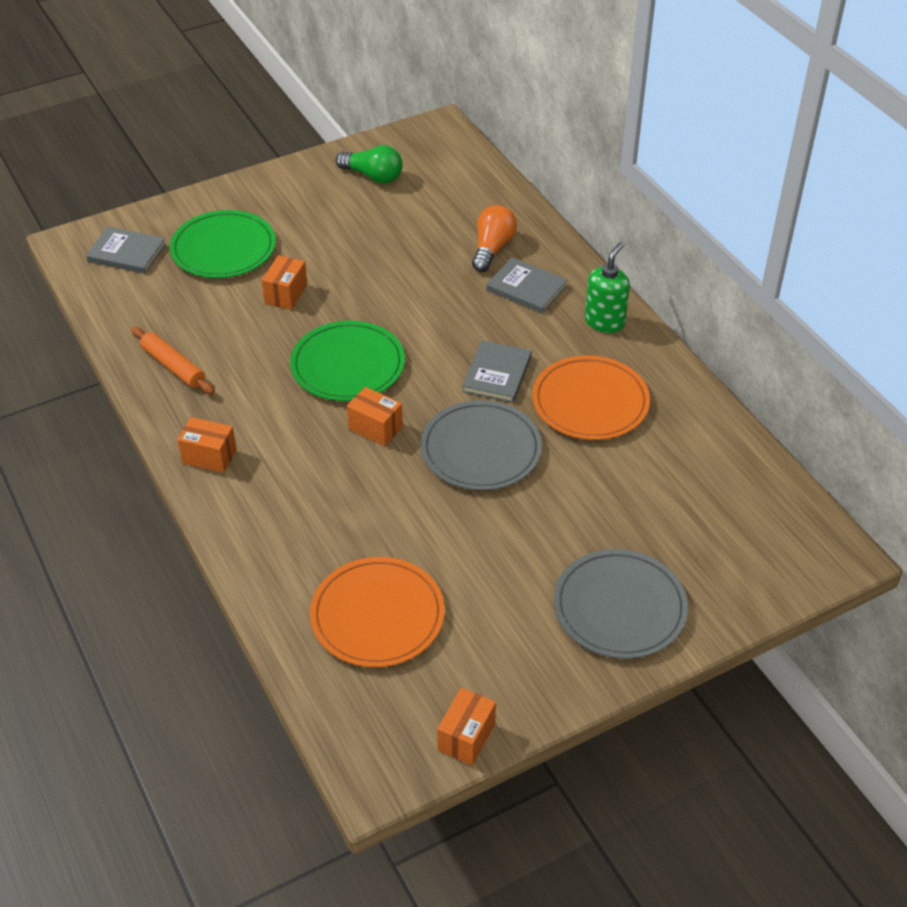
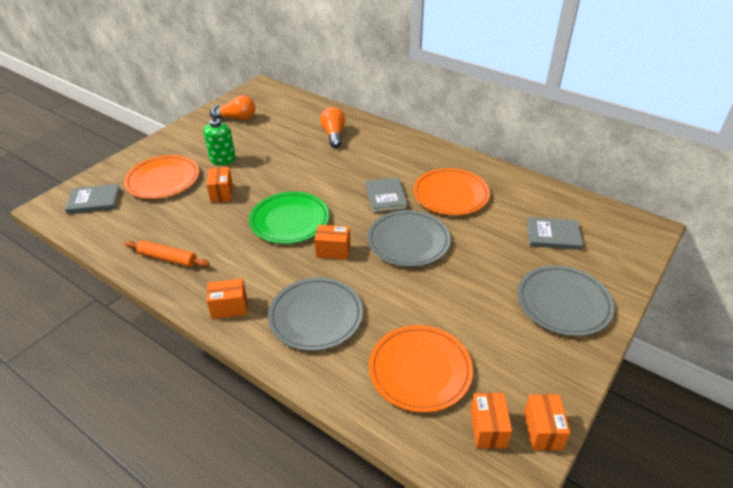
camera: 25 degrees left, 5 degrees down
green plate [170,210,276,278] -> orange plate [124,155,199,199]
green light bulb [336,145,403,184] -> orange light bulb [209,95,255,120]
grey book [486,257,567,314] -> grey book moved to [527,217,583,250]
green soap dispenser [585,242,630,333] -> green soap dispenser moved to [203,105,236,165]
none -> grey plate [268,277,363,351]
none -> orange box [470,393,512,449]

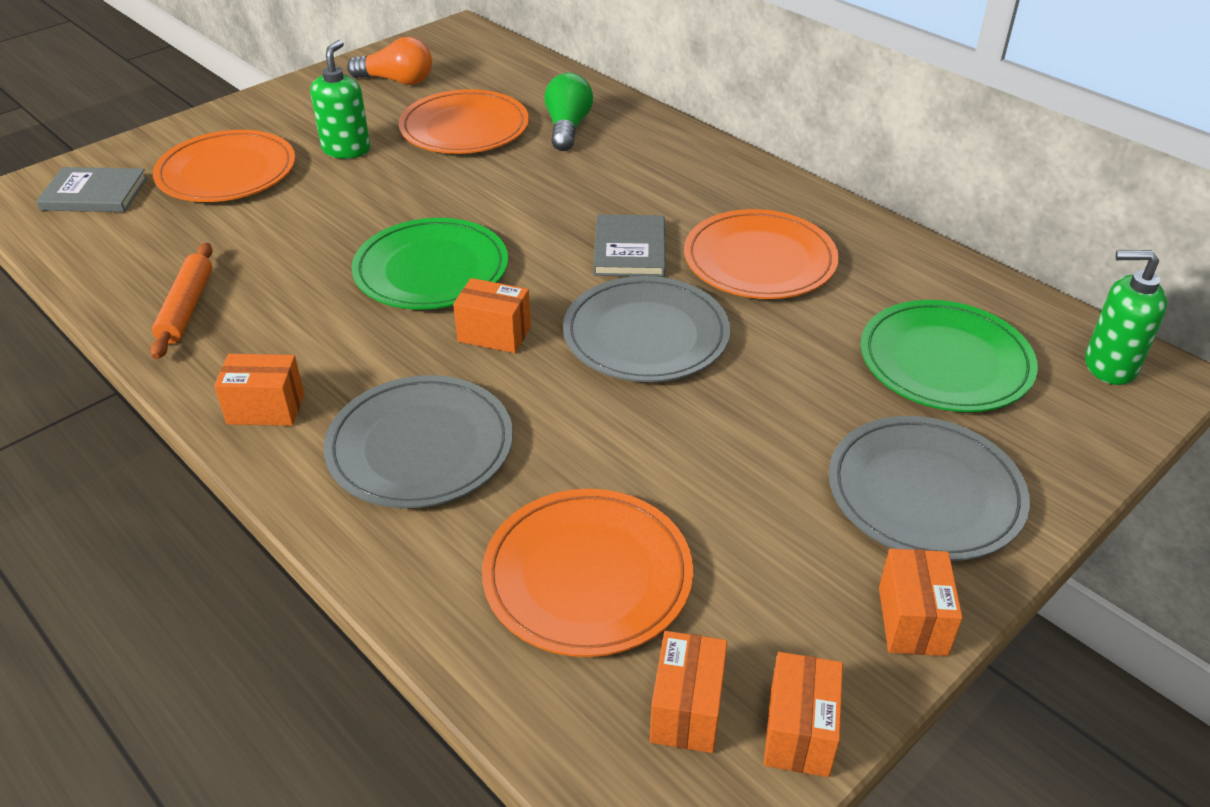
camera: 10 degrees right, 0 degrees up
orange rolling pin [125,240,210,267] -> orange rolling pin turned 60 degrees clockwise [150,243,213,359]
orange box [207,167,233,202] -> orange box moved to [879,549,963,656]
orange light bulb [320,107,345,148] -> green light bulb [544,73,593,151]
grey book [527,217,583,250] -> green plate [861,300,1038,412]
none -> orange plate [399,89,529,154]
none -> green soap dispenser [1085,250,1167,385]

